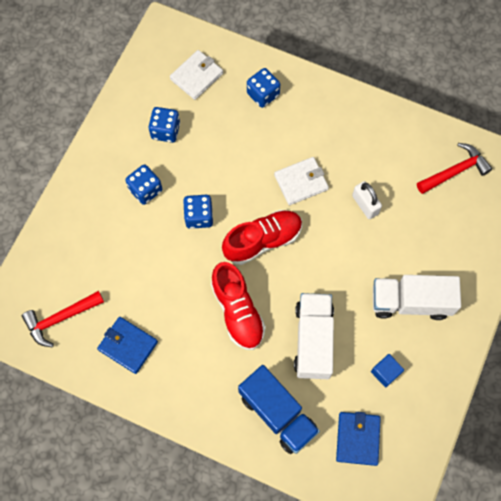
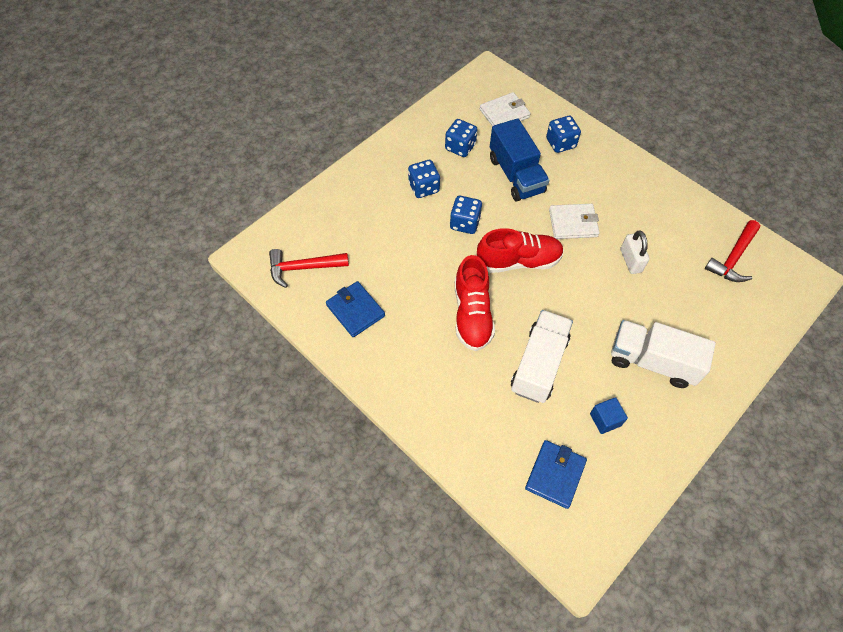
camera: 20 degrees right, 10 degrees down
blue truck [238,365,320,454] -> blue truck moved to [490,118,549,201]
red hammer [417,143,492,194] -> red hammer turned 135 degrees clockwise [705,220,760,282]

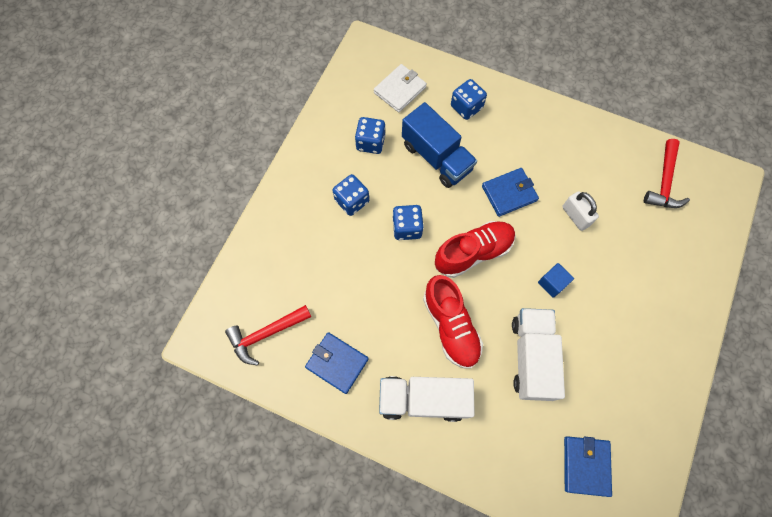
camera: 20 degrees left, 10 degrees up
white wallet [549,204,600,239] -> blue wallet [482,168,539,217]
blue cube [590,397,628,434] -> blue cube moved to [538,263,574,298]
white truck [611,320,716,388] -> white truck moved to [379,376,475,422]

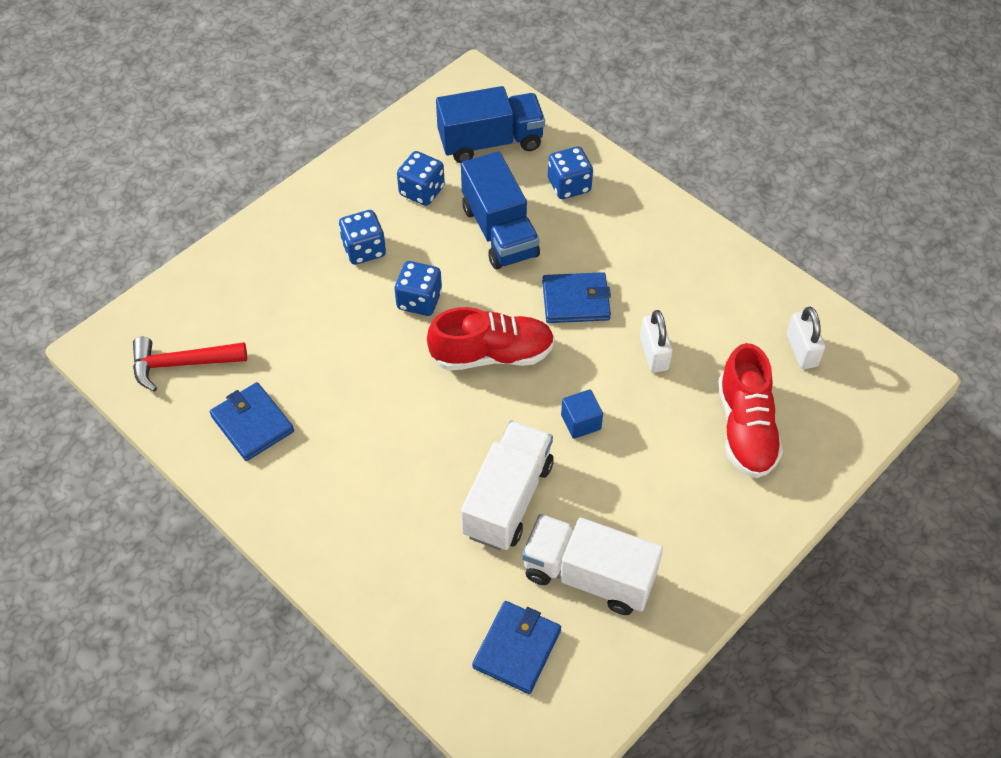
camera: 20 degrees right, 15 degrees down
white wallet [374,64,427,112] -> blue truck [436,86,545,163]
white truck [379,376,475,422] -> white truck moved to [522,514,663,615]
red shoe [423,275,483,369] -> red shoe moved to [718,343,783,478]
red hammer [644,139,690,208] -> white padlock [787,307,825,369]

